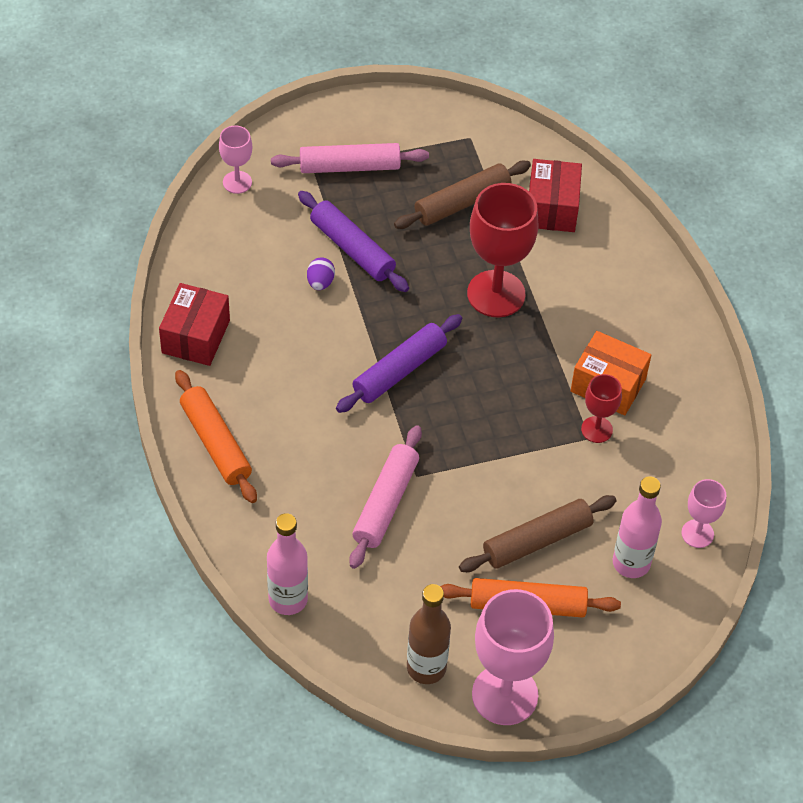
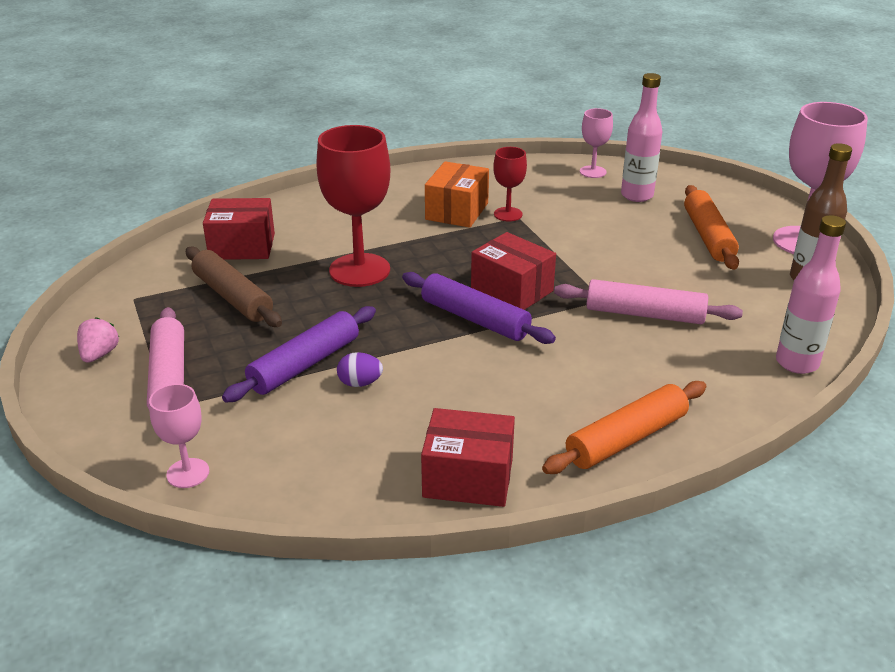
camera: 95 degrees left, 20 degrees down
brown rolling pin [459,495,617,572] -> none
none -> pink strawberry [77,317,119,363]
none -> red box [471,232,556,310]

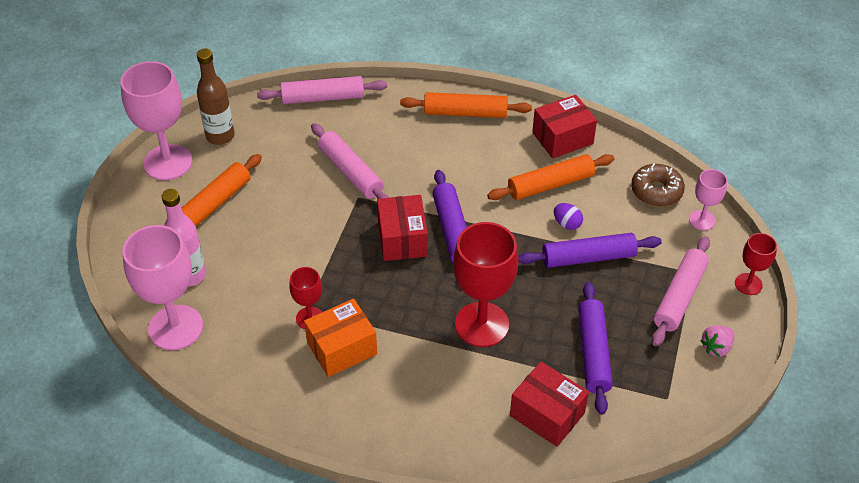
camera: 140 degrees left, 15 degrees up
brown rolling pin [186,246,282,327] -> purple rolling pin [578,282,613,415]
red box [421,408,515,507] -> red box turned 75 degrees counterclockwise [532,95,597,159]
pink goblet [580,108,613,178] -> pink goblet [122,225,203,350], size x1.93
pink bottle [776,215,846,374] -> pink rolling pin [257,76,387,104]
none -> orange rolling pin [487,154,614,200]
none -> brown donut [631,163,685,207]
none -> red goblet [735,233,777,295]

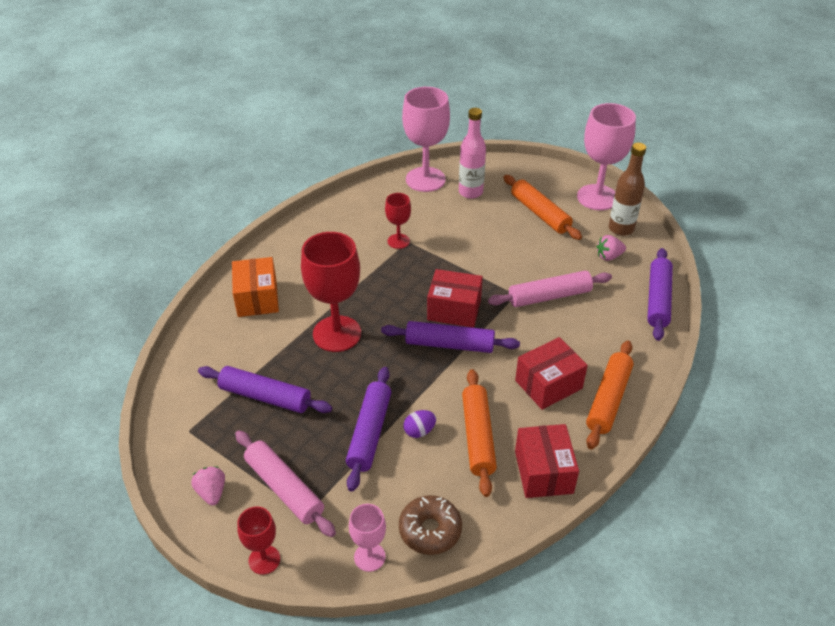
camera: 110 degrees right, 5 degrees down
pink rolling pin [257,76,387,104] -> purple rolling pin [647,248,673,341]
orange box [304,299,377,377] -> orange box moved to [232,257,279,317]
red box [510,362,589,447] -> red box moved to [515,337,588,410]
none -> pink strawberry [597,235,626,261]

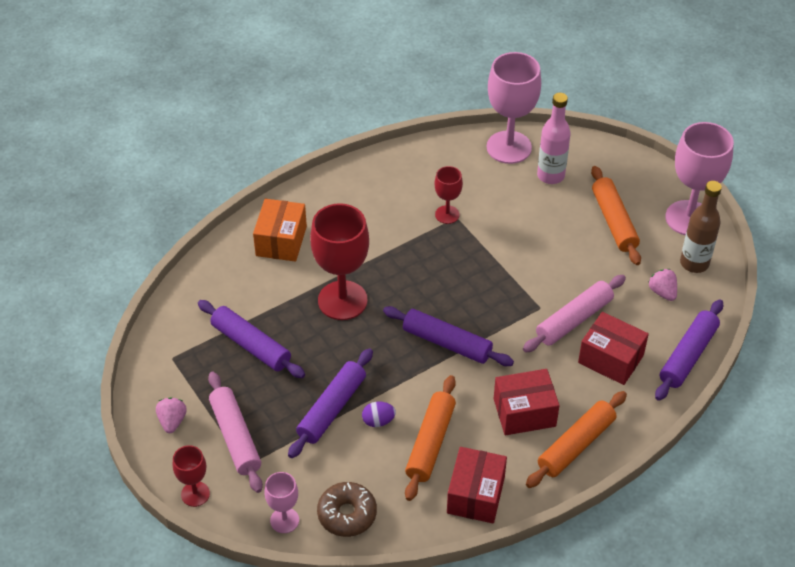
camera: 20 degrees right, 5 degrees up
red box [427,269,483,328] -> red box moved to [578,312,649,385]
pink rolling pin [488,271,612,307] -> pink rolling pin turned 45 degrees counterclockwise [523,275,626,353]
pink strawberry [597,235,626,261] -> pink strawberry turned 60 degrees clockwise [649,269,677,301]

